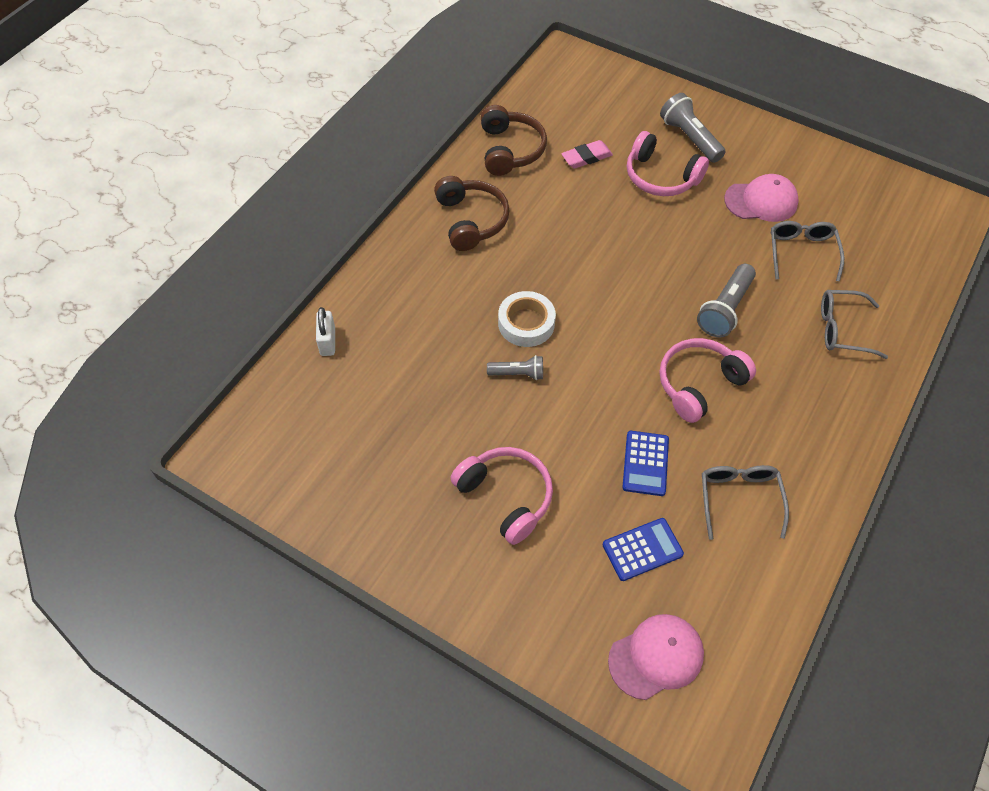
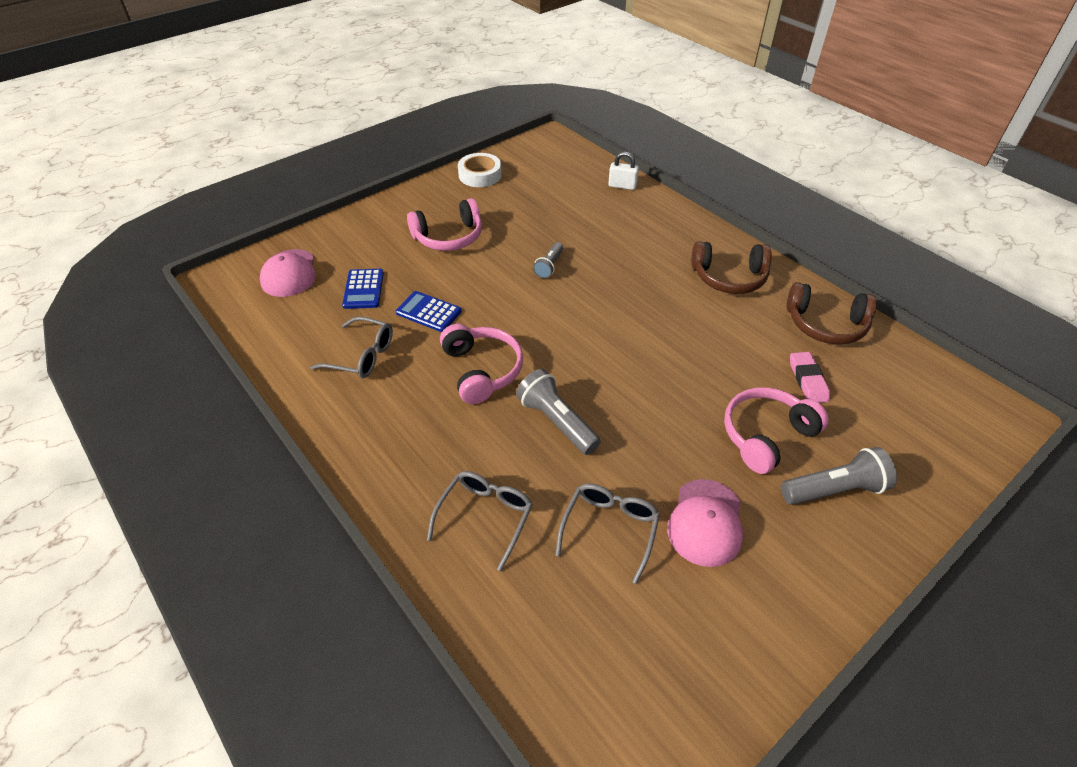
camera: 110 degrees right, 10 degrees down
white tape [498,291,556,347] -> white tape moved to [458,153,502,187]
grey glasses [771,221,844,282] -> grey glasses turned 90 degrees counterclockwise [556,483,660,584]

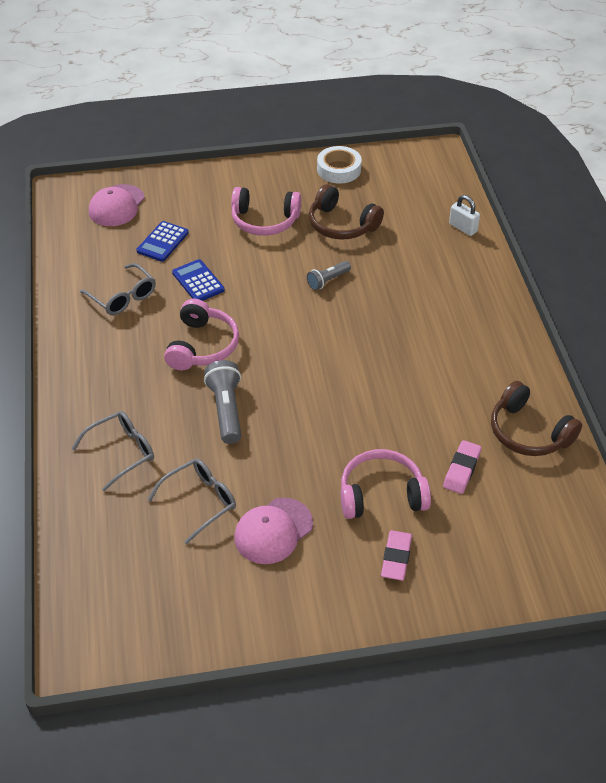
camera: 30 degrees right, 0 degrees up
brown headphones [691,241,772,294] -> brown headphones moved to [309,184,384,240]
grey flashlight [781,447,897,505] -> pink eraser [381,530,412,581]

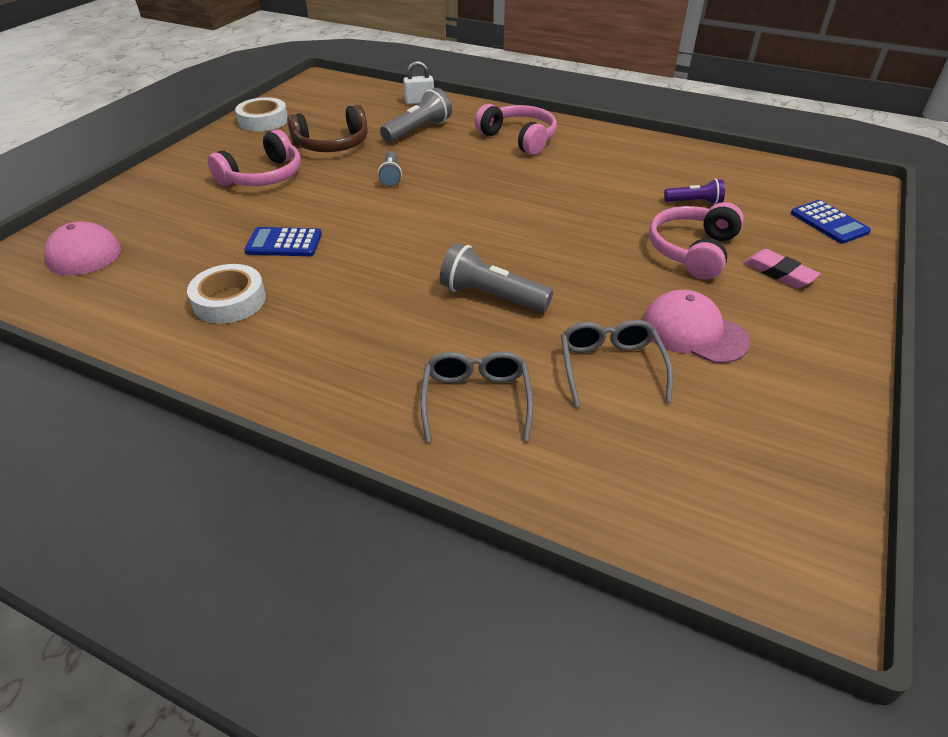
camera: 55 degrees left, 5 degrees down
grey glasses [80,263,156,315] -> white tape [187,264,266,324]
blue calculator [136,221,189,262] -> blue calculator moved to [791,200,871,244]
pink headphones [164,299,239,370] -> pink headphones moved to [475,104,557,155]
pink cap [234,497,313,564] -> pink cap turned 135 degrees clockwise [643,290,750,363]
pink eraser [443,440,481,494] -> purple flashlight [664,179,725,204]
brown headphones [491,381,582,456] -> none
none -> grey flashlight [380,88,452,143]

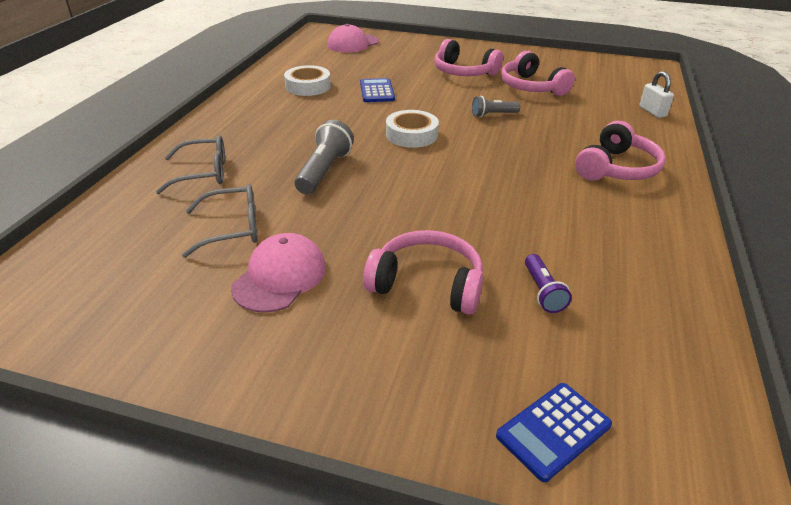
camera: 80 degrees right, 5 degrees down
white tape [235,97,288,132] -> white tape moved to [386,110,439,148]
brown headphones [287,105,368,152] -> pink headphones [501,51,575,96]
grey flashlight [380,88,452,143] -> none
pink eraser [743,249,821,288] -> none

